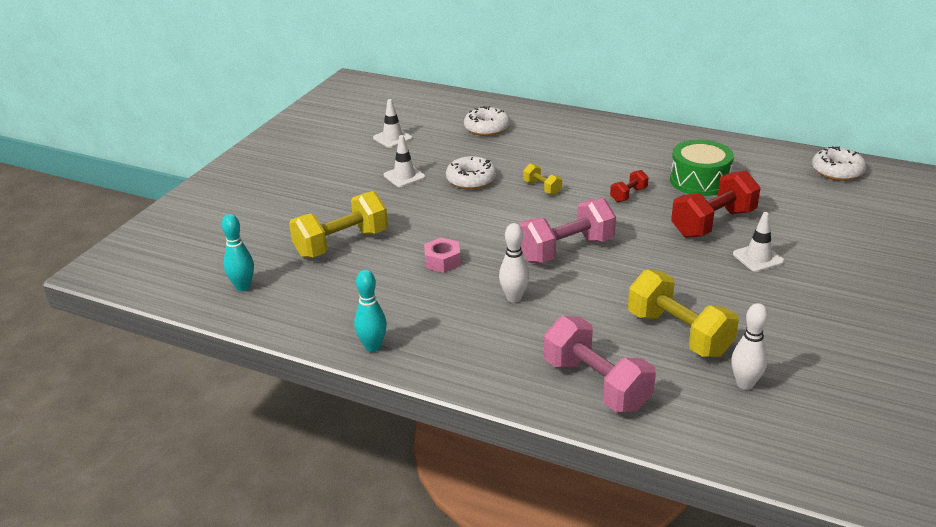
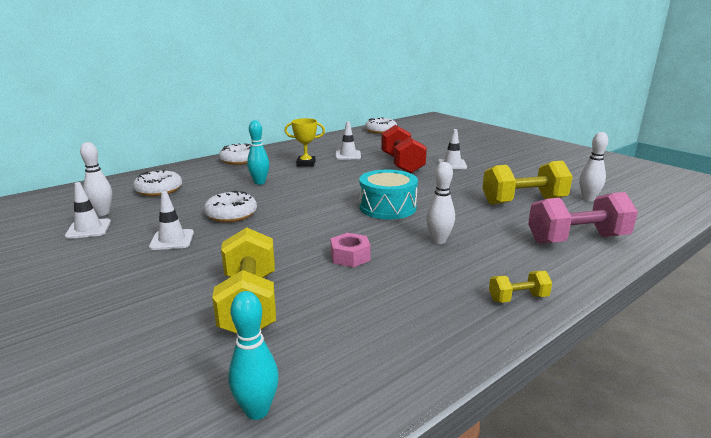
camera: 65 degrees left, 10 degrees down
turquoise bowling pin [354,270,387,352] -> turquoise bowling pin moved to [247,120,270,185]
pink dumbbell [519,198,616,263] -> turquoise drum [359,170,418,219]
yellow dumbbell [523,163,562,195] -> yellow dumbbell moved to [489,271,552,303]
red dumbbell [610,170,649,202] -> none
green drum [670,140,734,196] -> white traffic cone [336,122,361,159]
none -> white bowling pin [80,142,112,216]
none -> white donut [219,143,251,165]
none -> yellow trophy [285,118,325,167]

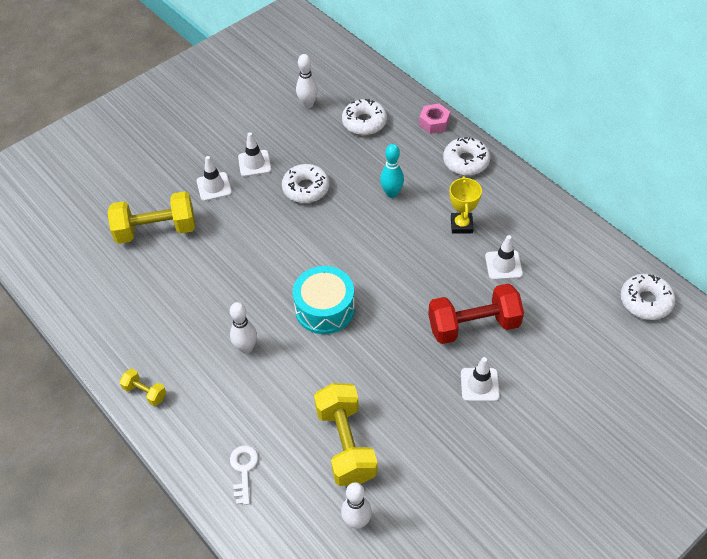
camera: 90 degrees right, 30 degrees up
white traffic cone [65,182,111,239] -> white traffic cone moved to [197,156,232,201]
turquoise bowling pin [228,291,279,420] -> none
pink nut [330,233,371,268] -> pink nut moved to [419,104,450,134]
yellow dumbbell [489,271,552,303] -> yellow dumbbell turned 45 degrees counterclockwise [120,369,166,406]
pink dumbbell [528,192,638,244] -> white key [230,445,258,505]

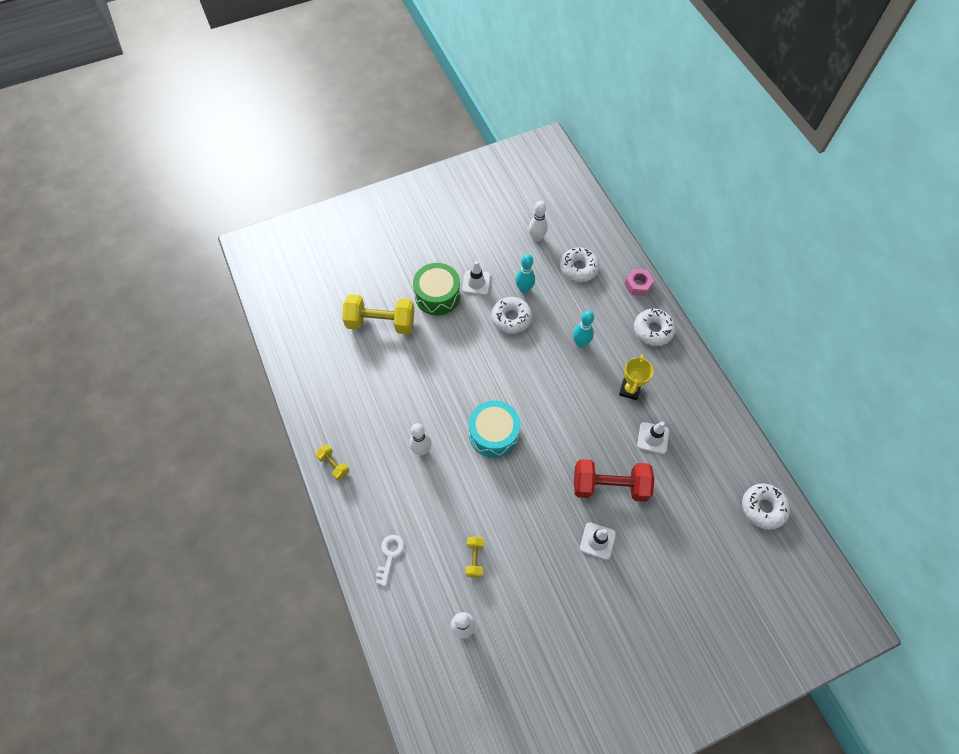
camera: 15 degrees right, 10 degrees up
white traffic cone [197,156,232,201] -> green drum [413,263,461,315]
yellow dumbbell [314,383,378,486] -> yellow dumbbell [466,537,484,578], size x0.48
none -> turquoise bowling pin [515,254,535,293]

